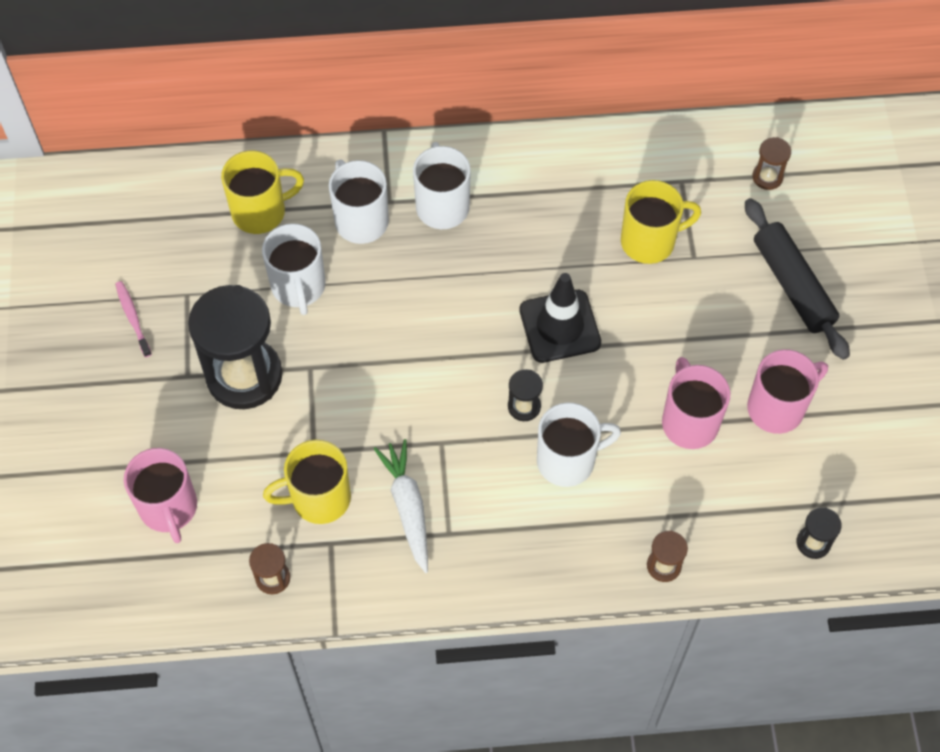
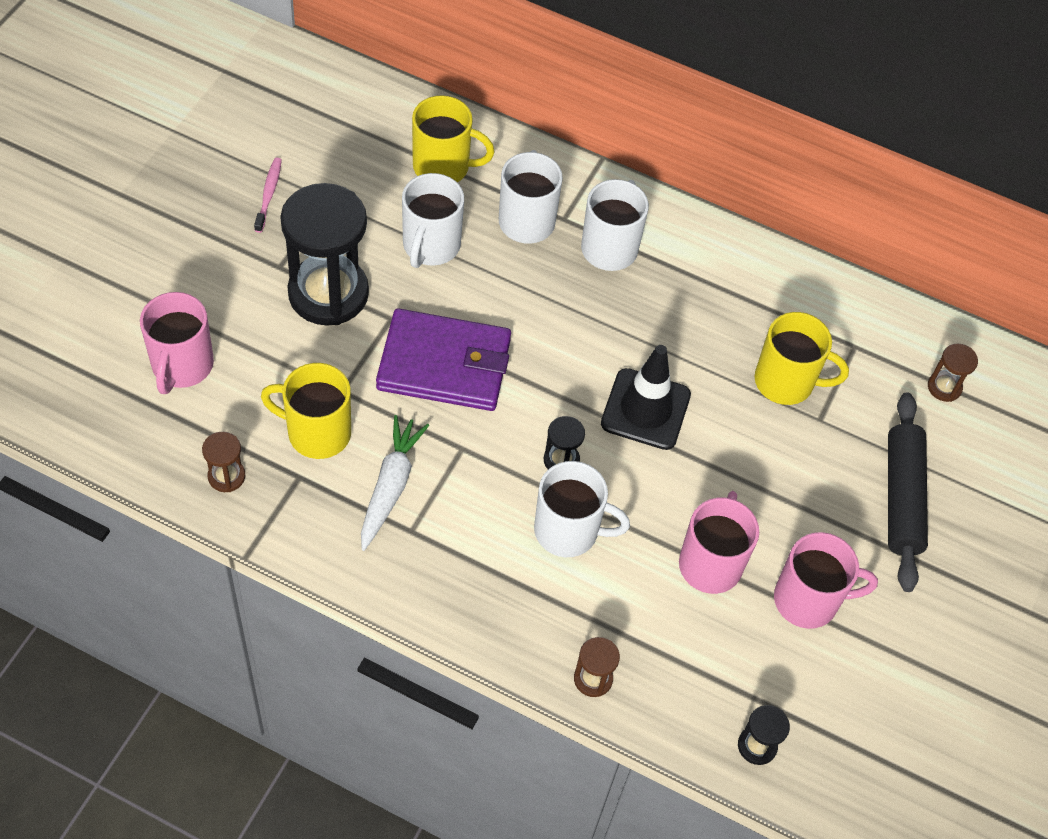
camera: 25 degrees right, 5 degrees down
none -> purple wallet [376,308,511,411]

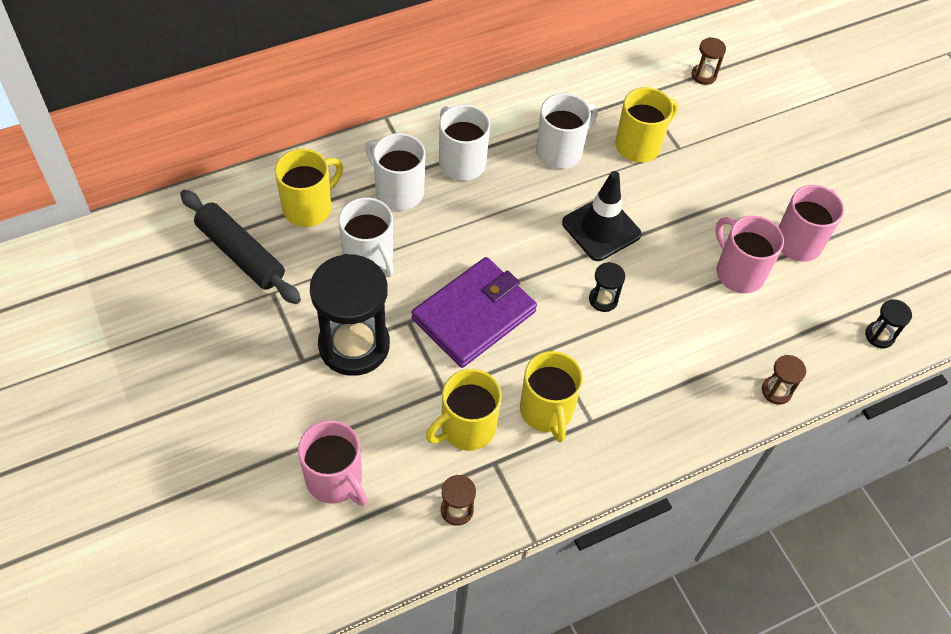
camera: 50 degrees left, 0 degrees up
pink toothbrush [254,157,282,233] -> none
white carrot [361,415,429,551] -> yellow mug [520,351,583,443]
white mug [534,461,630,557] -> white mug moved to [536,93,598,169]
black rolling pin [888,392,928,592] -> black rolling pin moved to [180,190,301,304]

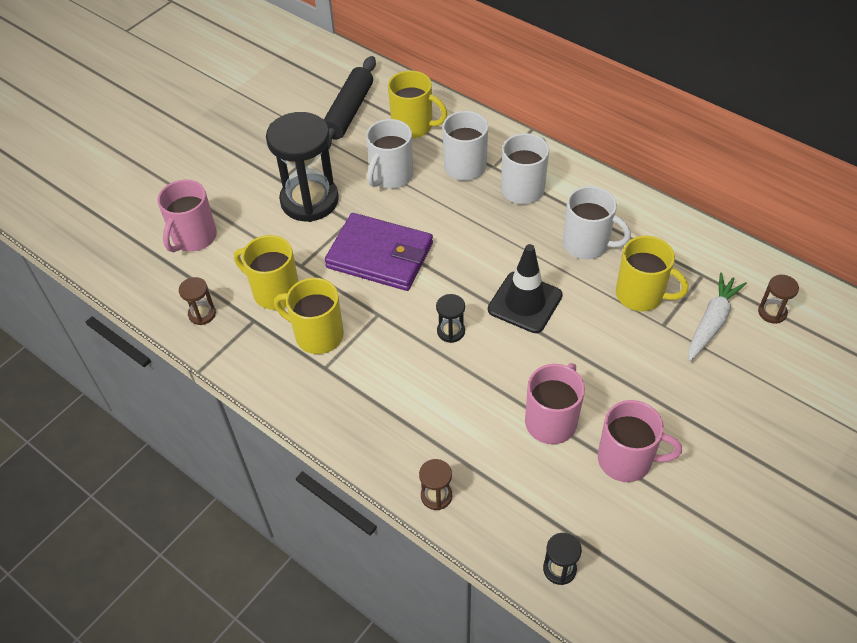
camera: 70 degrees right, 5 degrees down
yellow mug [520,351,583,443] -> yellow mug turned 60 degrees clockwise [274,278,344,354]
none -> white carrot [689,273,747,361]

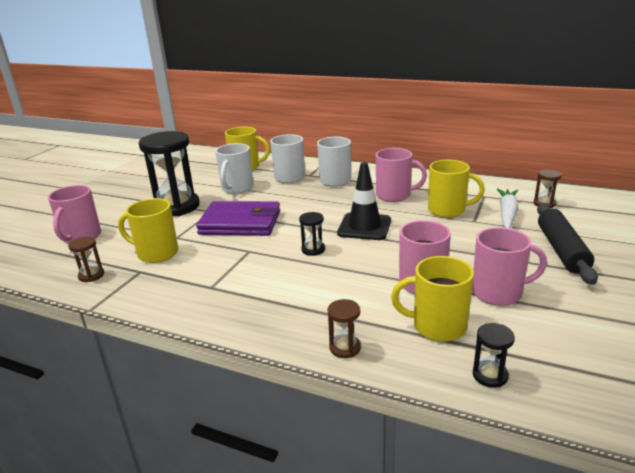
camera: 15 degrees left, 25 degrees down
yellow mug [274,278,344,354] -> yellow mug moved to [391,256,474,342]
black rolling pin [324,56,376,149] -> black rolling pin moved to [537,203,598,285]
white mug [563,186,631,259] -> pink mug [376,148,427,202]

